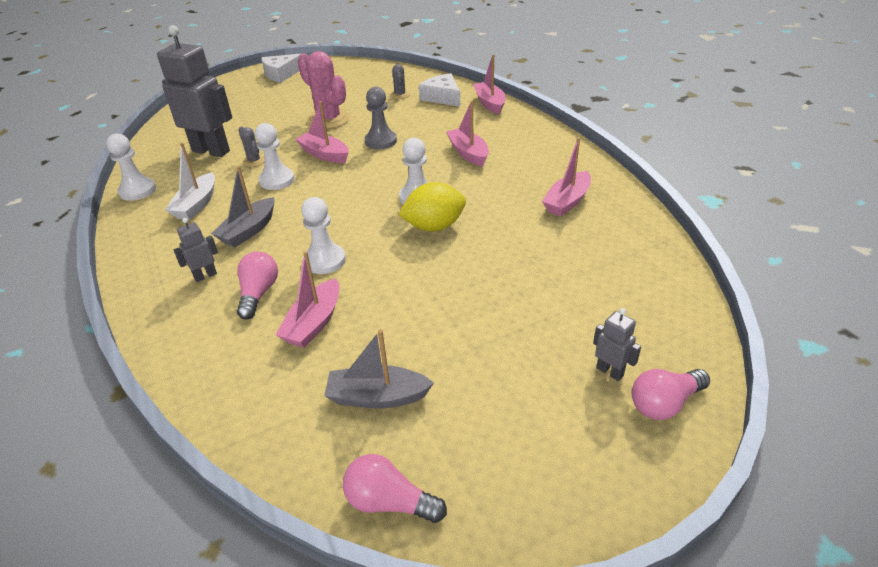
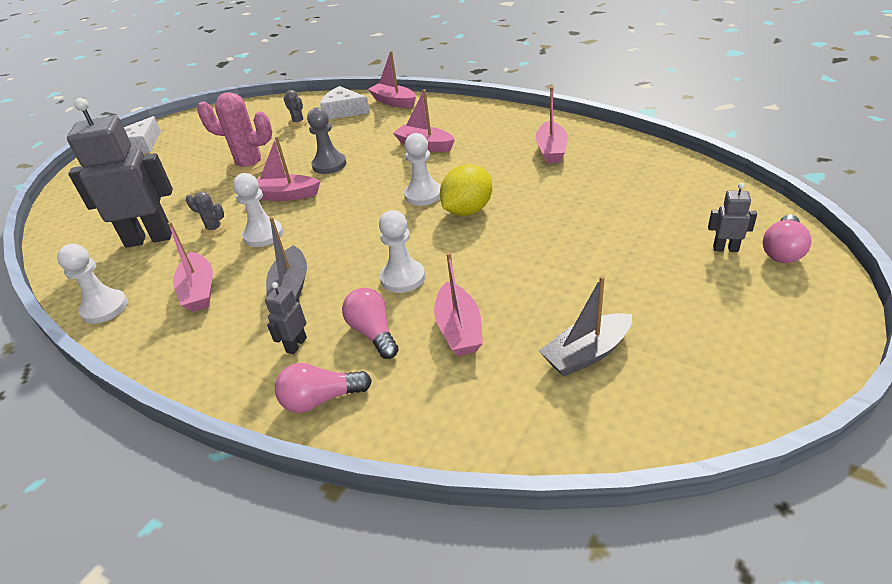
camera: 30 degrees left, 0 degrees up
white boat [165,142,215,220] -> pink boat [168,222,213,312]
pink light bulb [343,454,447,523] -> pink light bulb moved to [275,363,372,413]

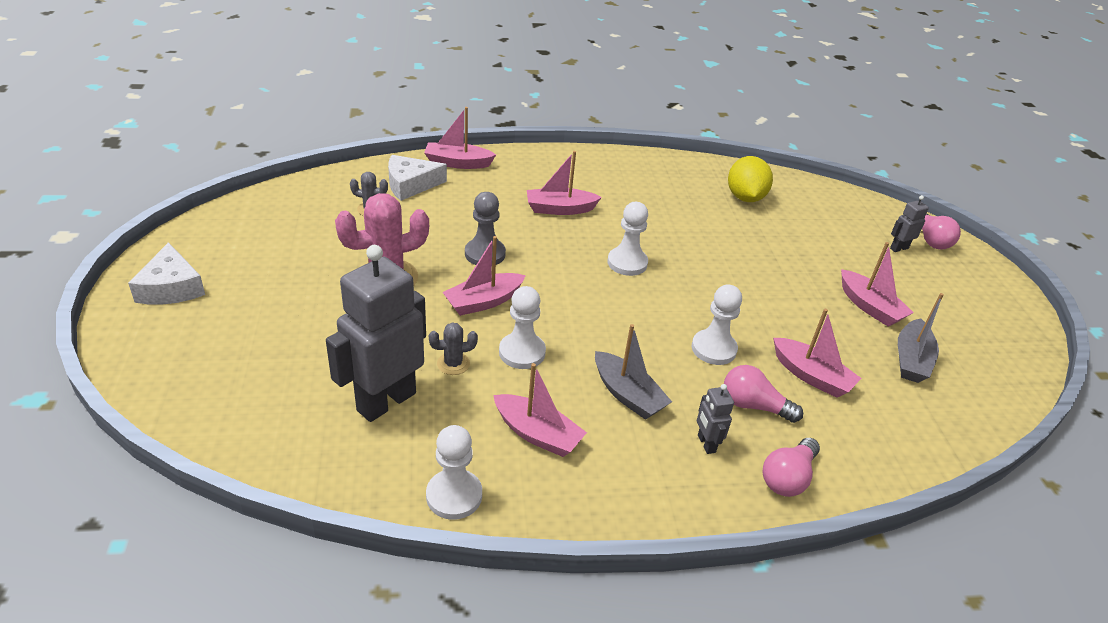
camera: 45 degrees left, 0 degrees up
yellow lemon [440,164,492,216] -> yellow lemon moved to [728,156,773,202]
pink boat [536,87,568,163] -> pink boat moved to [841,242,914,327]

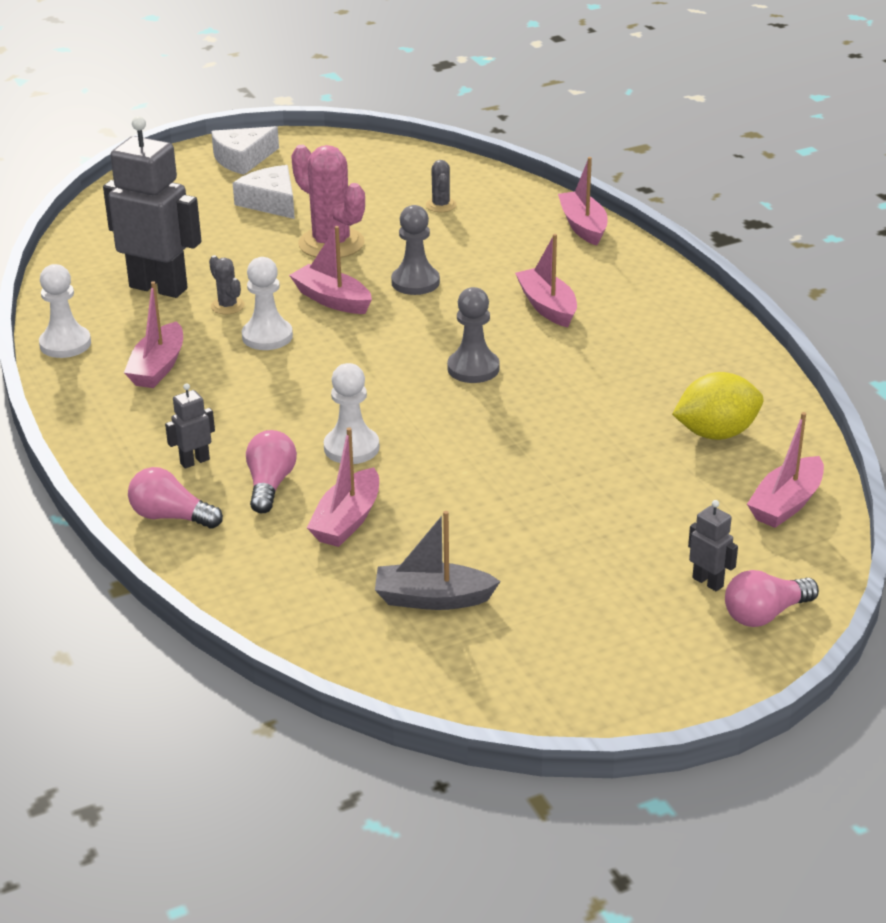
camera: 75 degrees right, 5 degrees down
white cheese [388,155,447,201] -> white cheese moved to [233,165,295,219]
grey boat [595,324,672,420] -> none
white pawn [607,202,648,276] -> grey pawn [447,287,500,383]
pink boat [841,242,914,327] -> pink boat moved to [747,412,824,528]

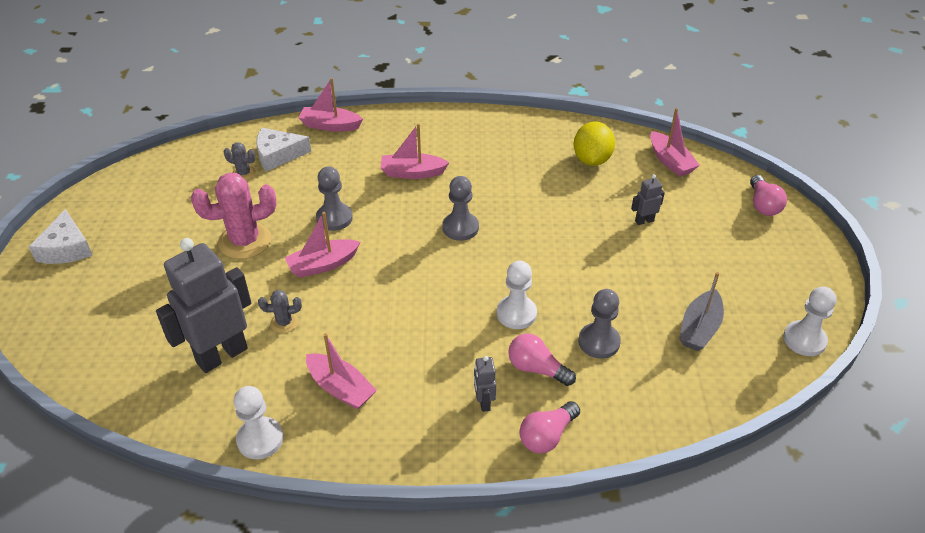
camera: 65 degrees left, 10 degrees up
white cheese [233,165,295,219] -> white cheese moved to [256,128,311,172]
white pawn [242,257,293,350] -> white pawn moved to [783,287,837,356]
pink boat [307,427,379,547] -> grey pawn [578,289,621,359]
grey robot [688,500,738,591] -> grey robot moved to [631,174,665,225]

